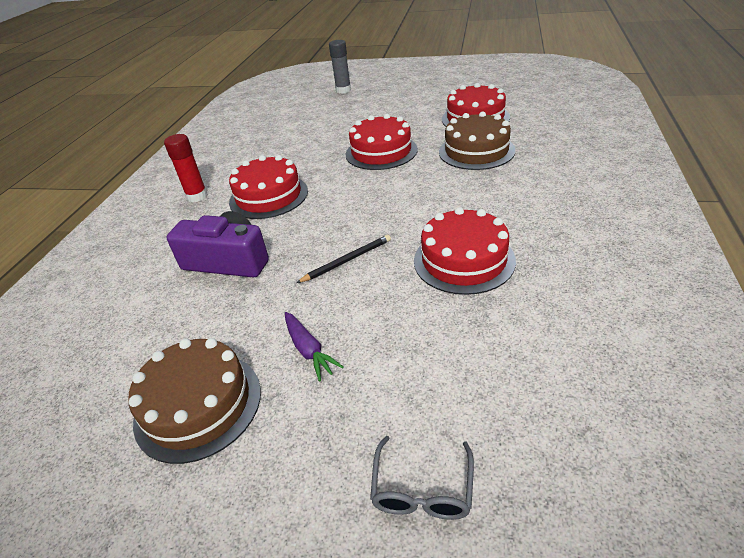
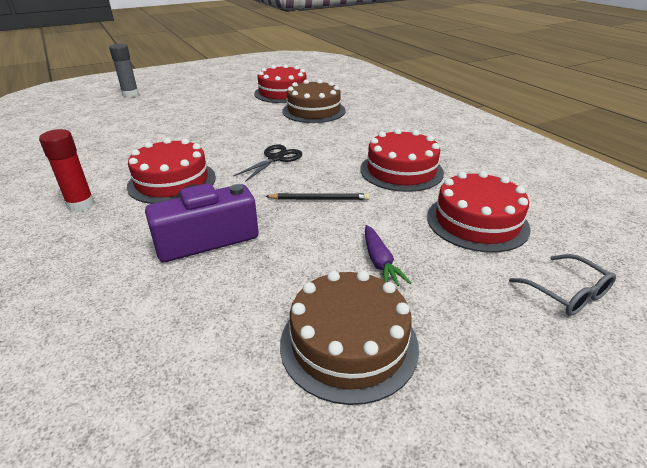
camera: 45 degrees left, 5 degrees down
purple carrot [285,312,344,382] -> purple carrot turned 60 degrees clockwise [365,225,411,286]
black pencil [296,235,391,283] -> black pencil turned 75 degrees clockwise [265,193,369,200]
red cake [346,114,418,170] -> red cake moved to [427,171,530,253]
none -> black scissors [233,144,302,182]

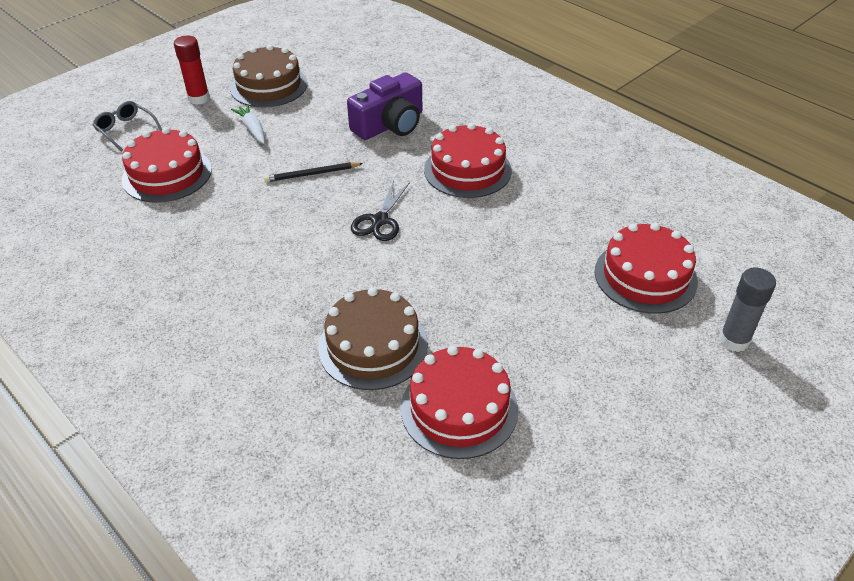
camera: 165 degrees right, 10 degrees up
red glue stick [39,129,95,212] -> red glue stick moved to [174,35,210,105]
red cake [360,129,444,192] -> red cake moved to [595,223,698,314]
purple carrot [365,225,411,286] -> white carrot [231,104,265,144]

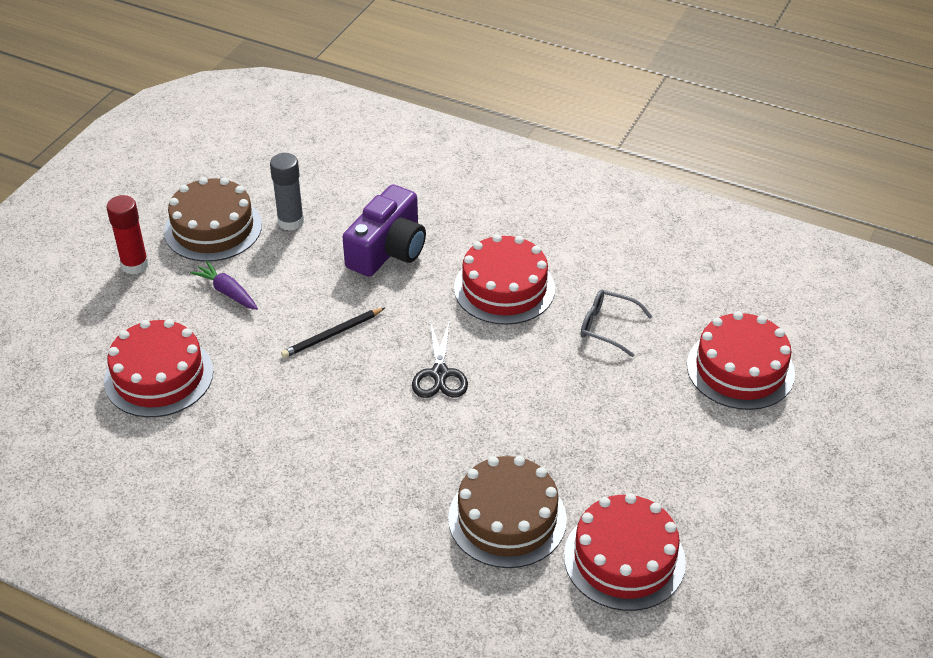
camera: 20 degrees left, 0 degrees up
grey glasses [93,101,162,151] -> grey glasses moved to [581,289,653,357]
white carrot [231,104,265,144] -> purple carrot [190,261,258,310]
grey glue stick [719,267,776,352] -> grey glue stick moved to [270,153,304,231]

